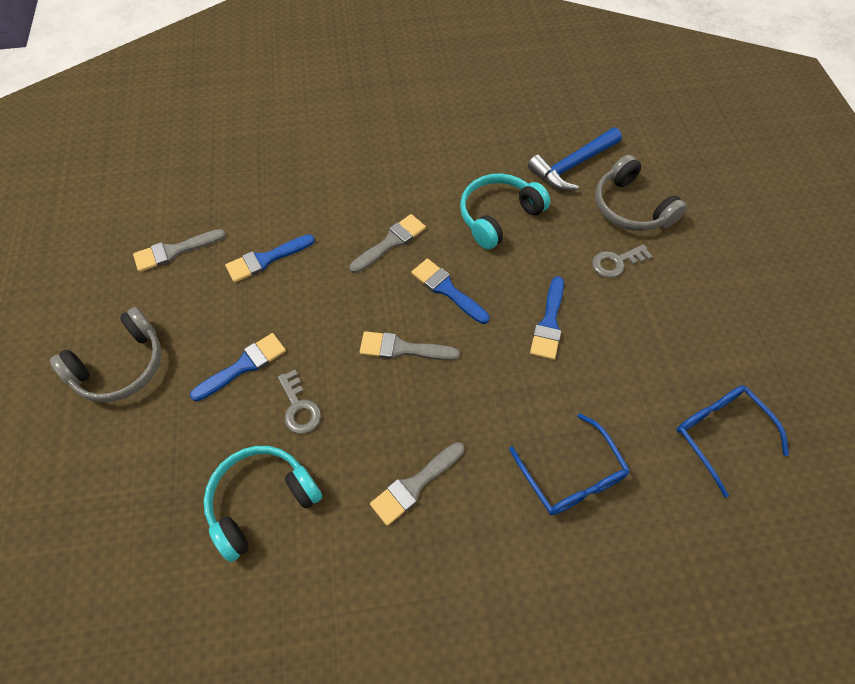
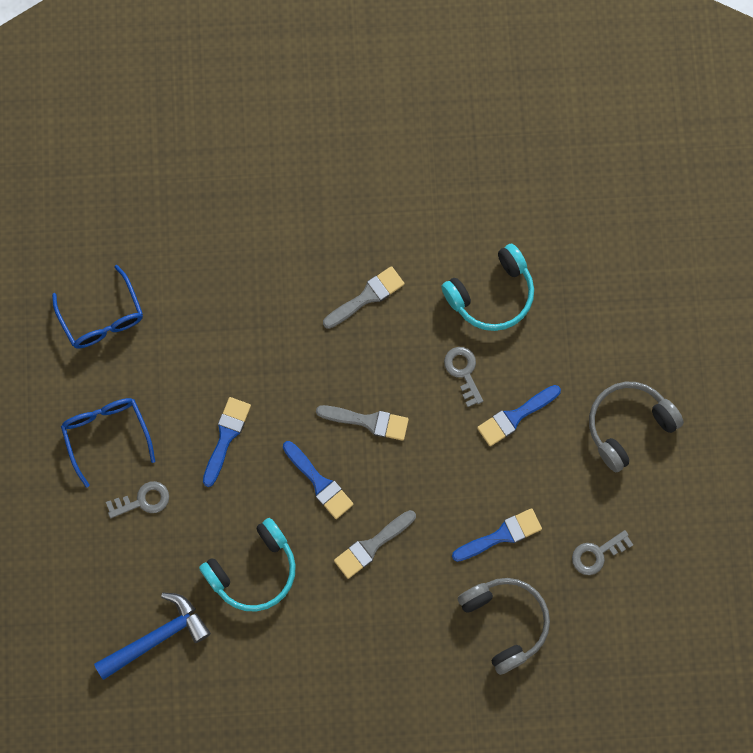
camera: 175 degrees left, 15 degrees up
grey brush [133,229,226,272] -> grey key [572,530,633,575]
blue glasses [509,413,630,515] -> blue glasses moved to [61,398,156,488]
grey headphones [595,155,687,231] -> grey headphones moved to [458,578,550,675]

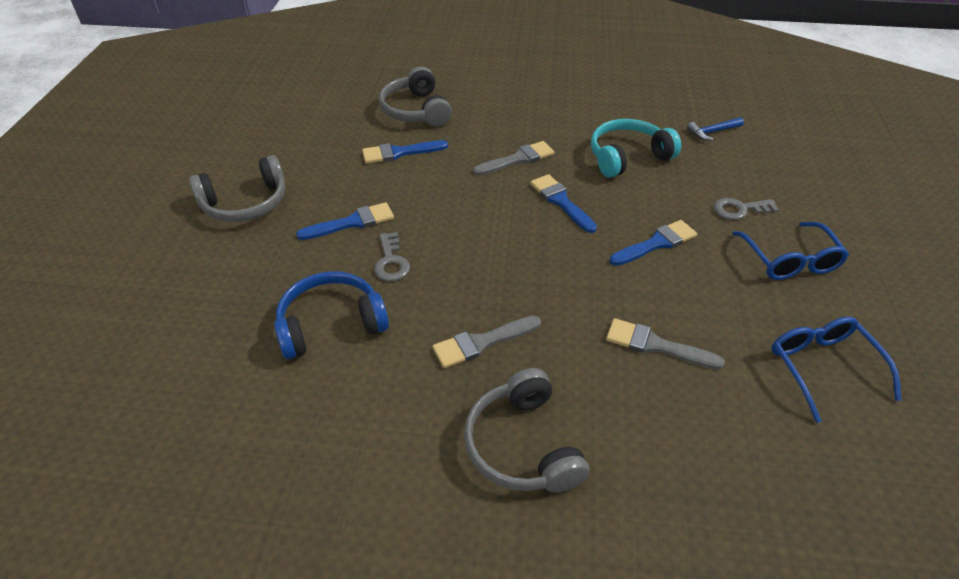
camera: 170 degrees left, 30 degrees down
blue hammer [94,593,211,680] -> blue hammer [687,117,744,141], size x0.56
blue brush [203,397,251,487] -> blue brush turned 150 degrees counterclockwise [610,220,697,266]
grey brush [316,405,409,441] -> grey brush moved to [606,318,725,369]
turquoise headphones [441,244,534,331] -> blue headphones [274,272,389,359]
grey key [572,530,633,575] -> none
none -> grey headphones [464,368,589,493]

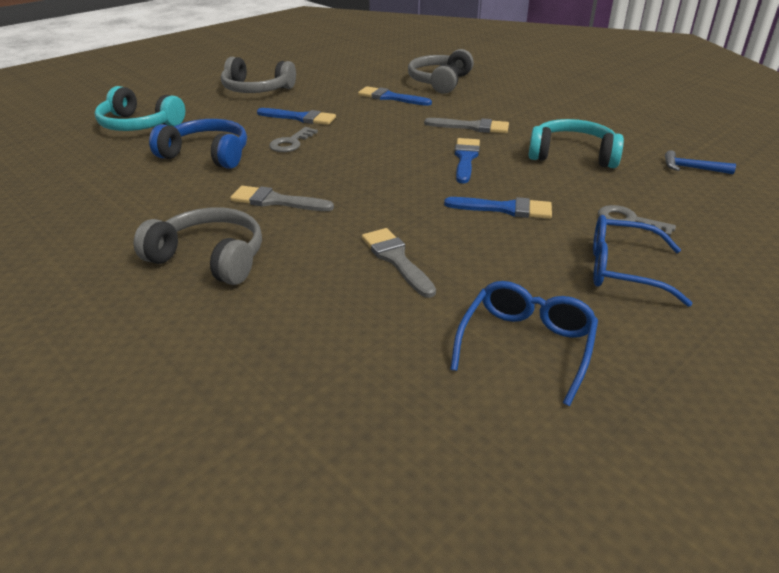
camera: 40 degrees right, 10 degrees down
grey headphones [464,368,589,493] -> grey headphones turned 90 degrees clockwise [133,207,262,285]
blue glasses [732,222,849,280] -> blue glasses turned 75 degrees clockwise [593,215,693,307]
none -> turquoise headphones [95,86,185,131]

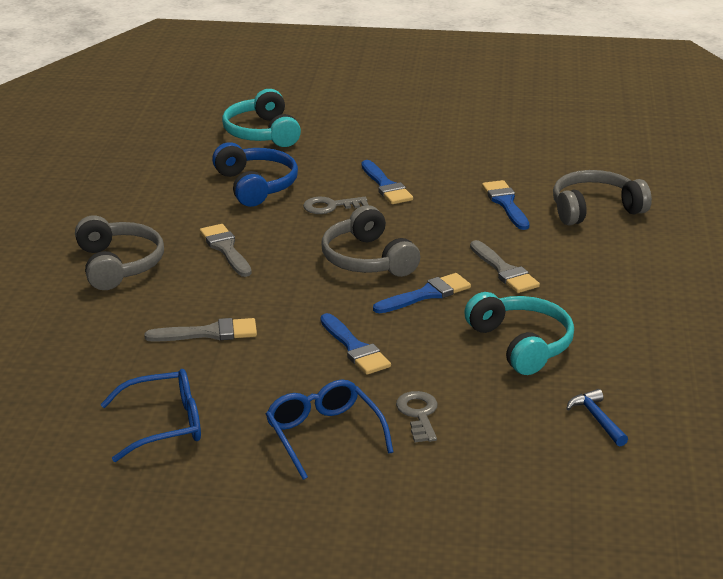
camera: 50 degrees right, 5 degrees down
grey headphones [221,57,296,93] -> grey headphones moved to [321,205,420,277]
grey brush [362,228,436,298] -> grey brush turned 60 degrees clockwise [144,318,257,342]

